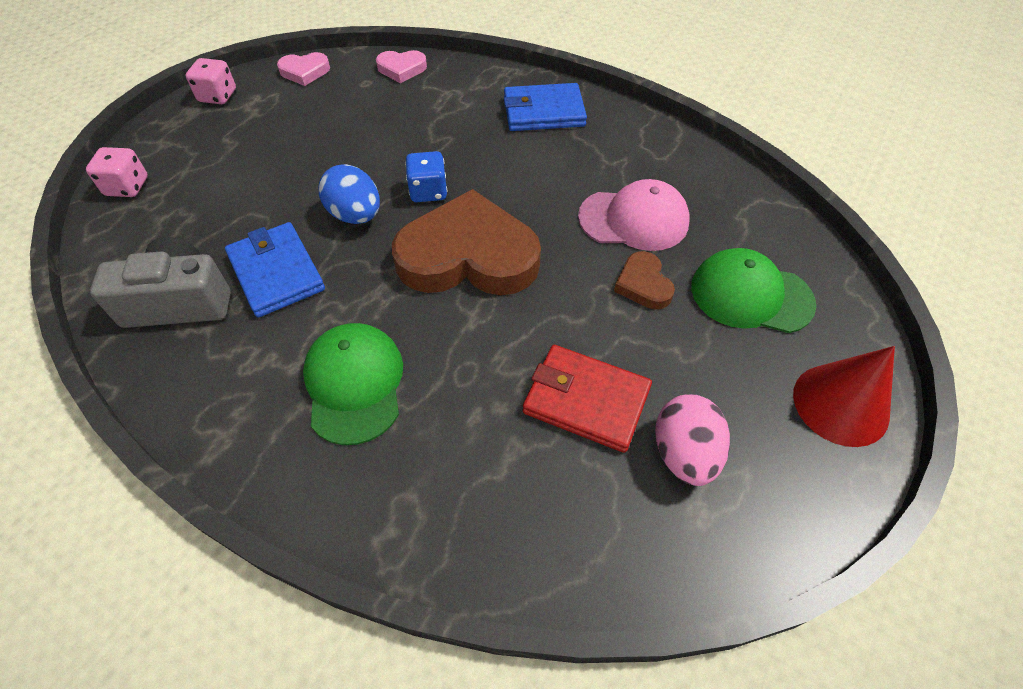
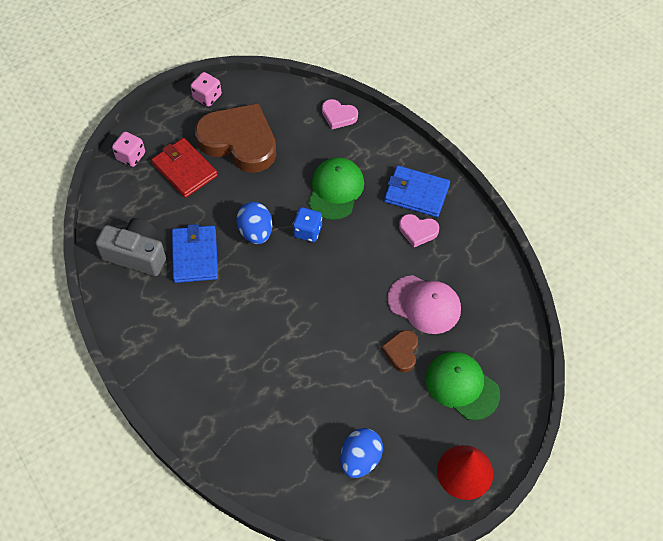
camera: 25 degrees right, 5 degrees up
pink heart [277,52,330,86] -> pink heart moved to [399,214,439,247]
green cap [303,323,403,445] -> green cap moved to [308,157,364,220]
brown heart [392,189,541,295] -> brown heart moved to [195,103,277,173]
red wallet [523,345,652,453] -> red wallet moved to [151,138,218,198]
pink egg [655,394,730,486] -> blue egg [340,428,383,478]

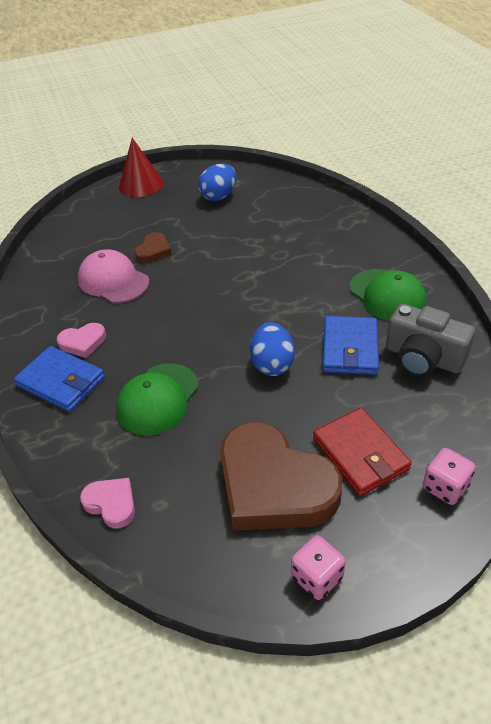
camera: 165 degrees left, 15 degrees down
blue dice [293,207,322,242] -> none
pink heart [399,214,439,247] -> pink heart turned 135 degrees clockwise [57,323,106,358]
green cap [426,352,500,420] -> green cap moved to [349,269,427,321]

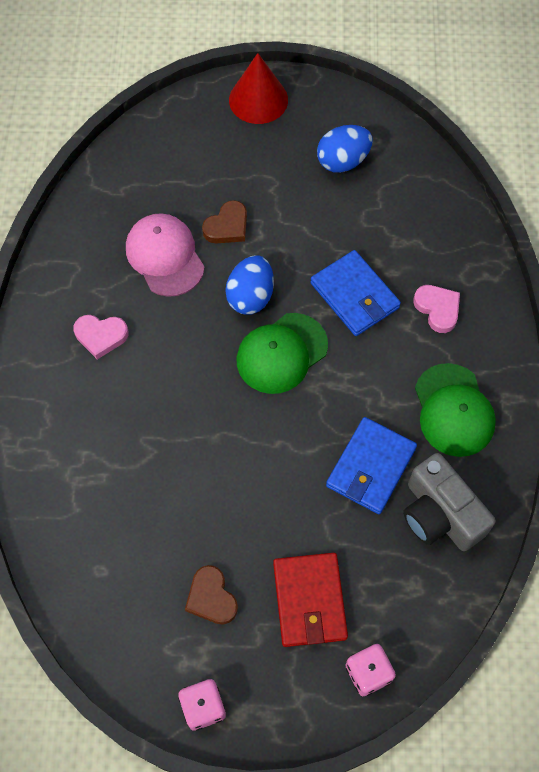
camera: 20 degrees right, 20 degrees up
blue wallet [14,346,105,412] -> blue wallet moved to [310,250,401,336]
pink heart [80,478,135,528] -> pink heart moved to [413,285,460,333]
green cap [116,363,199,435] -> green cap moved to [237,313,328,394]
brown heart [220,422,342,531] -> brown heart [185,565,238,625], size x0.45
blue egg [250,322,295,376] -> blue egg moved to [225,255,274,315]

